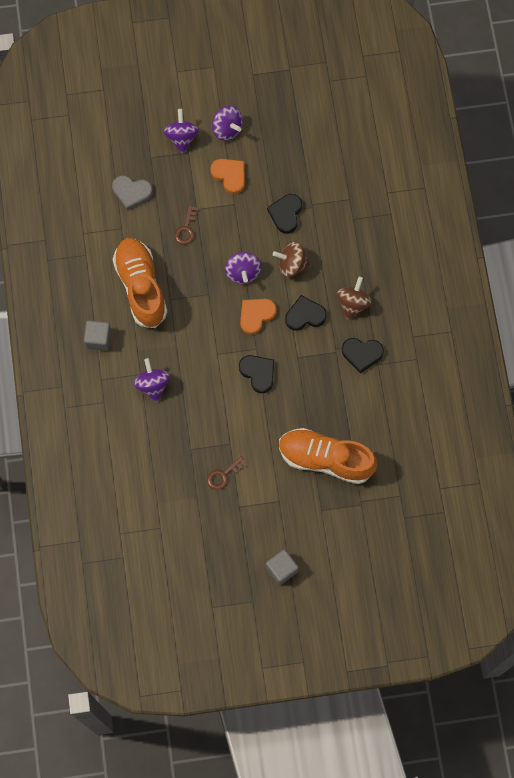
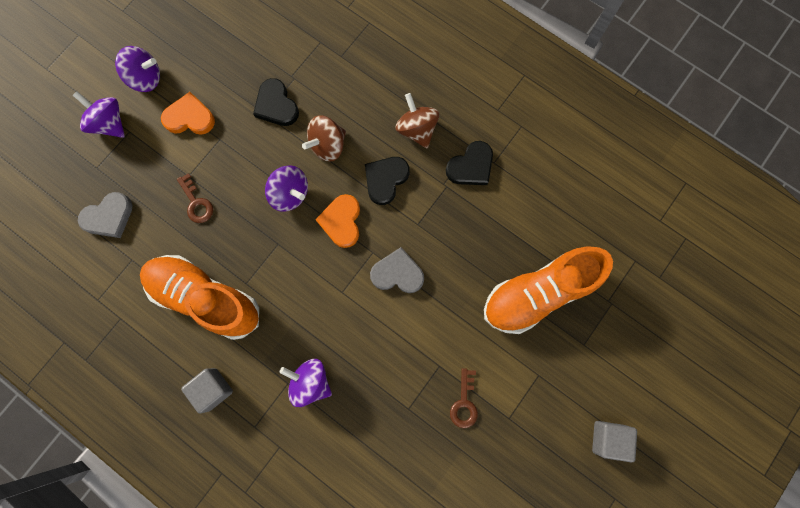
camera: 45 degrees left, 5 degrees up
black heart [239,355,274,393] -> grey heart [370,247,424,293]

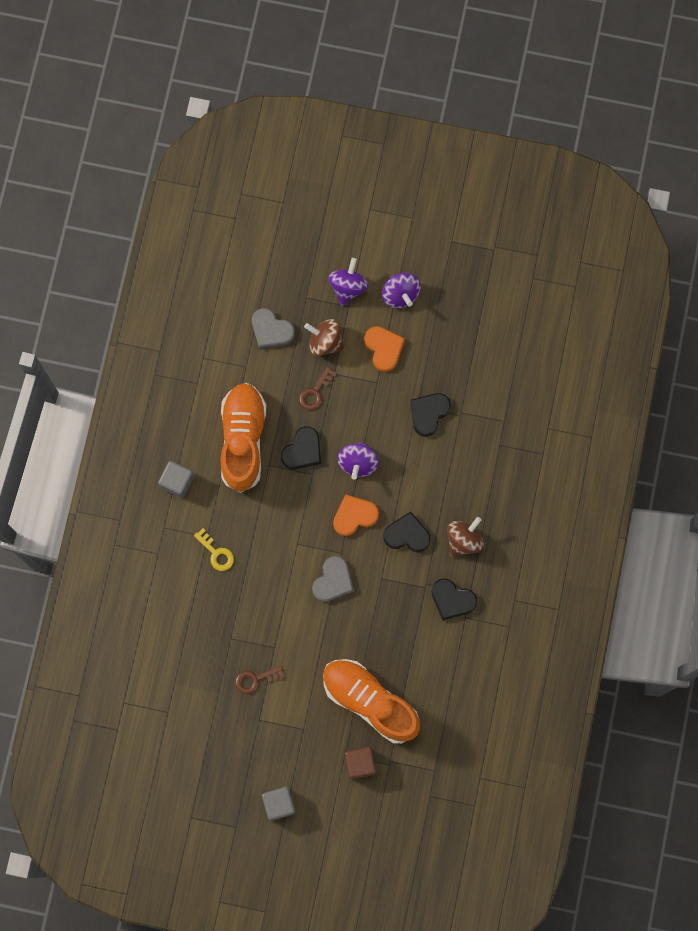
camera: 65 degrees right, 0 degrees up
purple spinning top [279,359,332,407] -> yellow key [194,528,234,571]
brown spinning top [302,115,346,162] -> brown spinning top moved to [304,319,345,356]
grey heart [370,247,424,293] -> grey heart turned 45 degrees clockwise [312,556,354,602]
none -> black heart [281,426,321,470]
none -> brown cube [345,747,376,779]

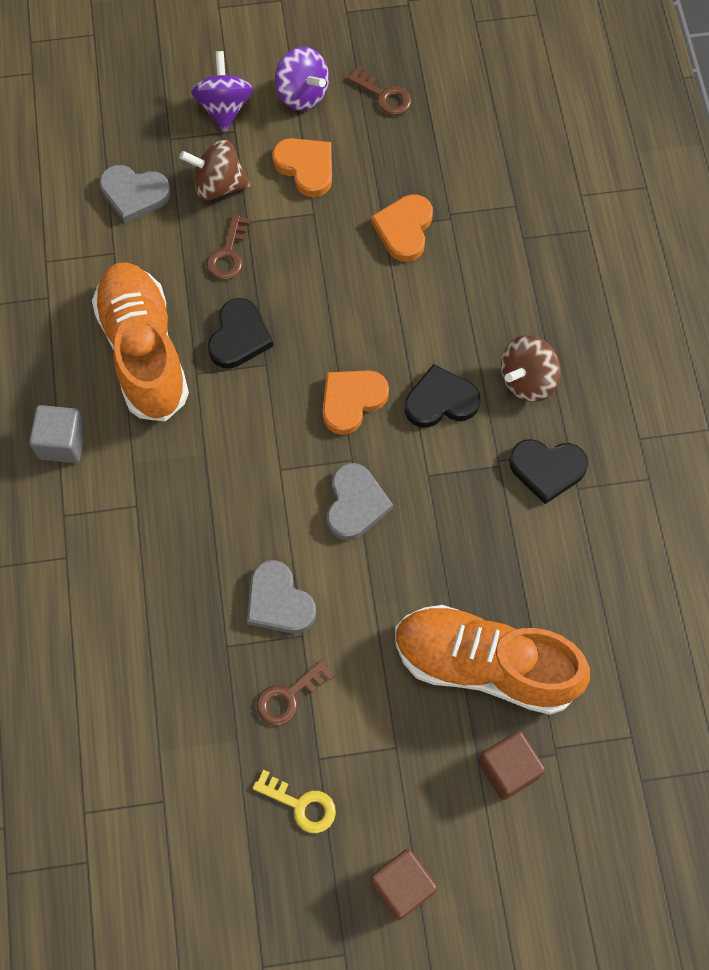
camera: 20 degrees left, 10 degrees down
yellow key [194,528,234,571] -> yellow key moved to [253,769,336,833]
grey cube [262,787,295,821] -> brown cube [370,849,437,920]
purple spinning top [337,442,379,479] -> none
black heart [410,393,451,437] -> orange heart [371,194,433,262]
brown spinning top [447,517,484,557] -> brown spinning top turned 150 degrees counterclockwise [501,336,561,402]
none -> grey heart [247,560,316,634]
none -> brown key [347,67,412,115]

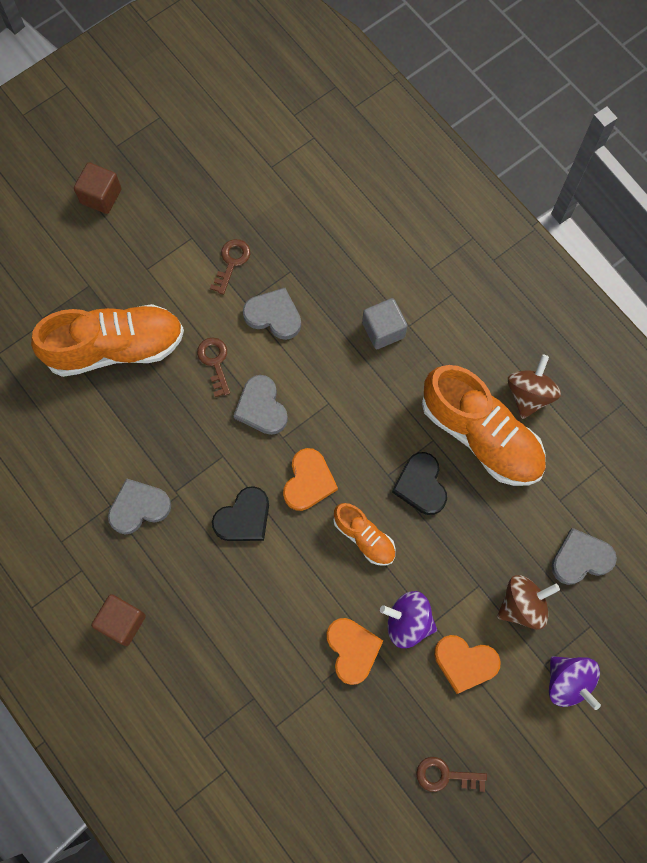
camera: 150 degrees right, 5 degrees up
grey cube [29,405,86,463] -> grey cube moved to [362,298,407,349]
brown key [207,215,251,280] -> brown key moved to [197,338,230,397]
yellow key [253,769,336,833] -> none
purple spinning top [275,47,329,111] -> purple spinning top moved to [380,591,437,648]
brown cube [478,731,545,800] -> brown cube moved to [91,594,146,646]
brown spinning top [501,336,561,402] -> brown spinning top moved to [508,354,561,419]
black heart [509,439,588,504] -> grey heart [108,478,171,535]
none -> orange shoe [333,503,396,565]

